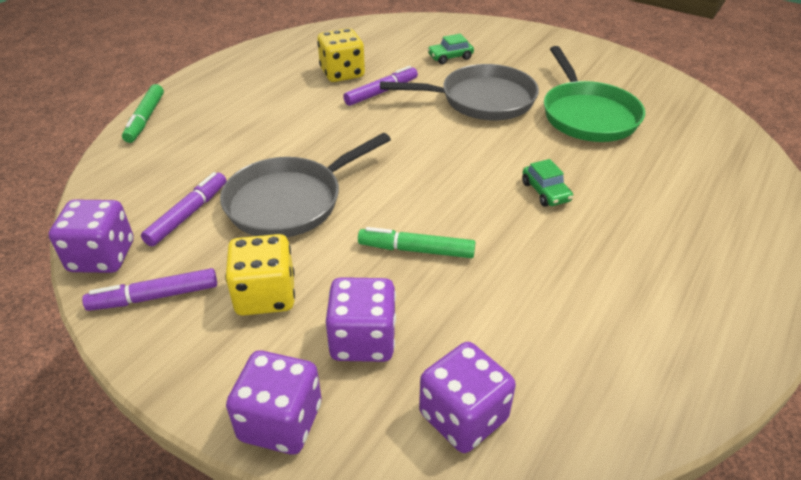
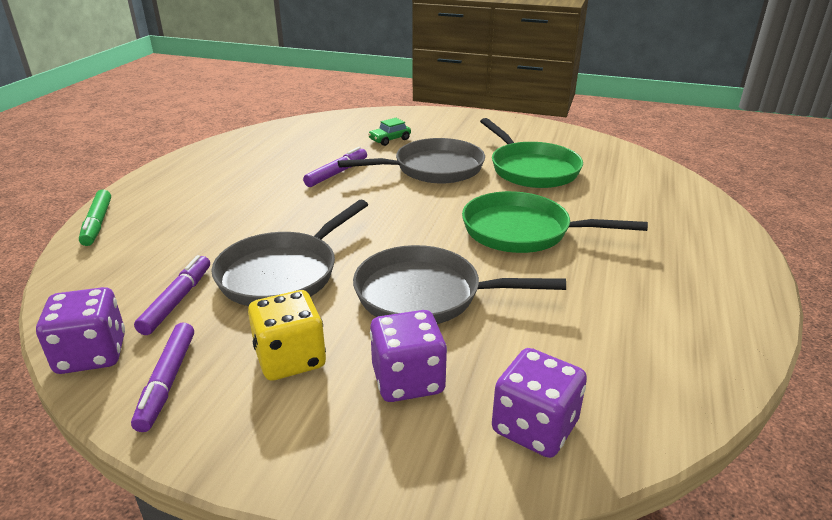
camera: 15 degrees left, 10 degrees down
purple marker [82,268,217,311] -> purple marker turned 60 degrees counterclockwise [131,323,194,432]
purple dice [226,351,322,454] -> none
yellow dice [317,28,365,82] -> none
green marker [358,227,475,258] -> grey pan [353,245,566,324]
green car [522,159,573,207] -> green pan [462,191,648,253]

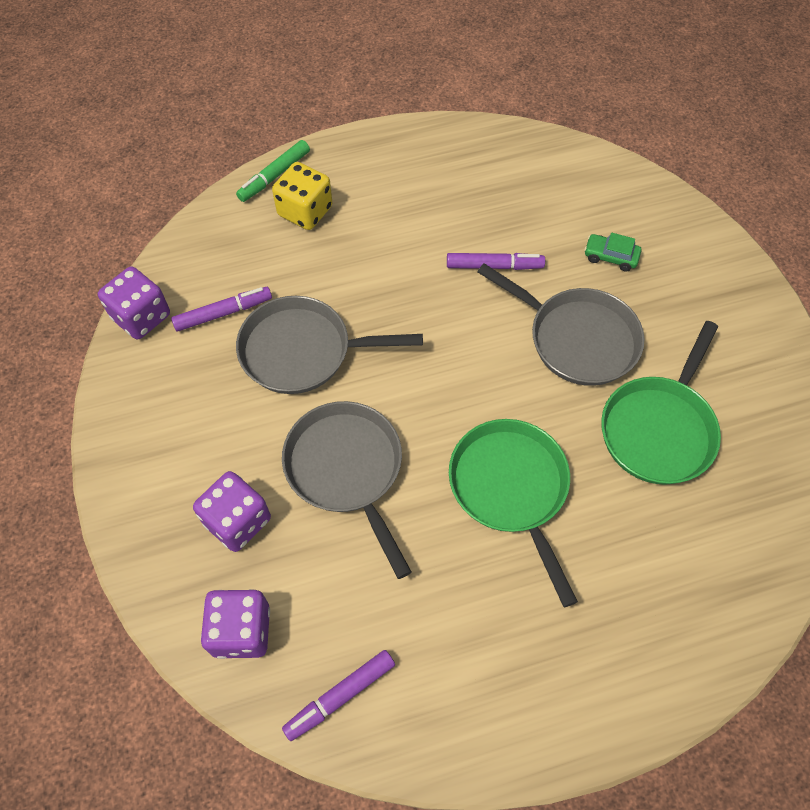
camera: 55 degrees right, 30 degrees up
purple marker [131,323,194,432] -> purple marker moved to [282,650,395,741]
yellow dice [248,290,326,381] -> yellow dice moved to [272,162,333,230]

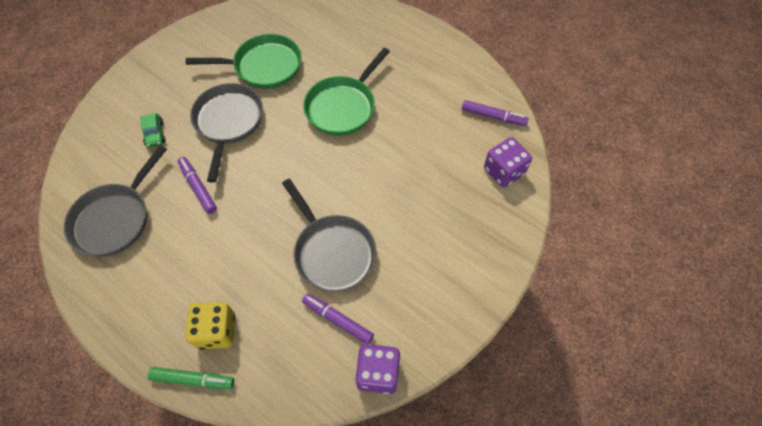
camera: 125 degrees left, 0 degrees up
purple dice [193,471,271,552] -> none
grey pan [282,401,411,579] -> grey pan moved to [64,145,167,257]

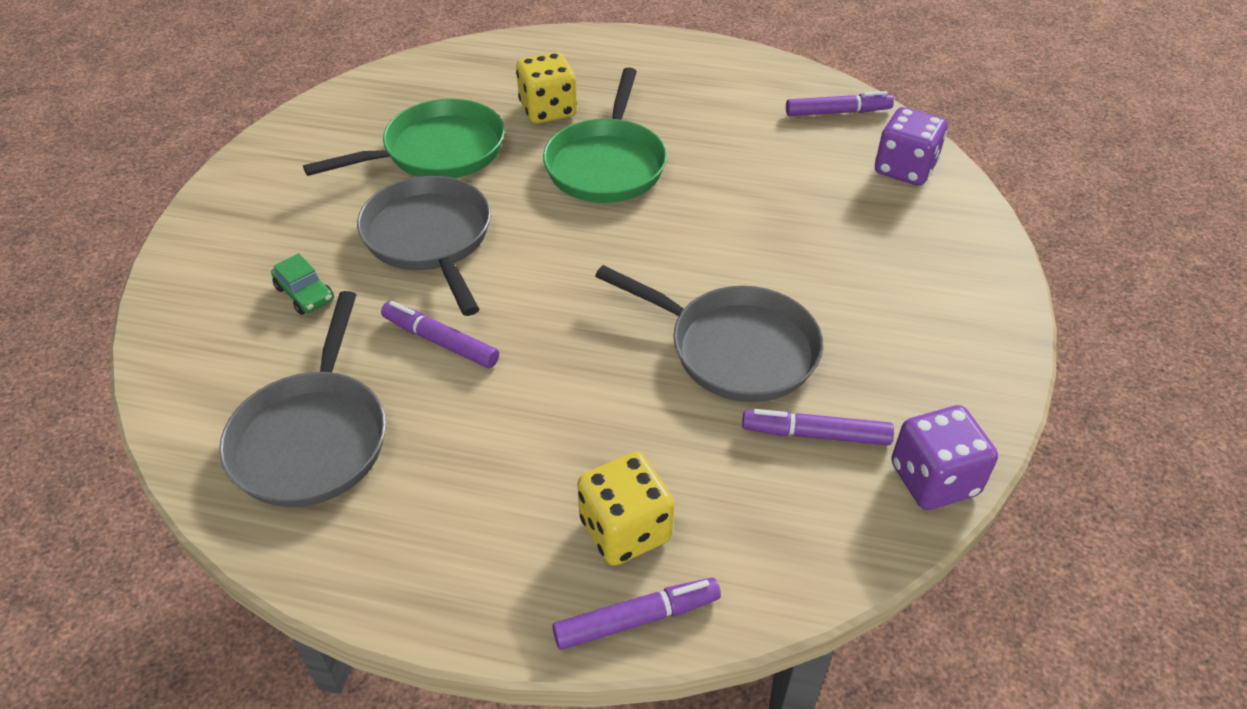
camera: 25 degrees left, 15 degrees down
green marker [147,367,234,389] -> purple marker [552,578,721,650]
none -> yellow dice [516,52,577,124]

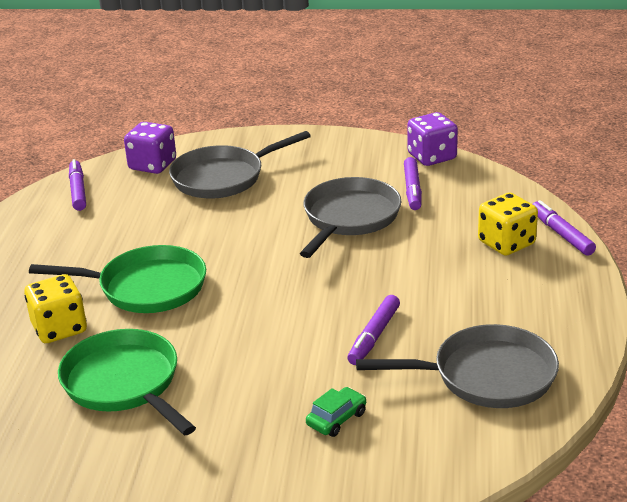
camera: 95 degrees left, 15 degrees down
grey pan [357,176,491,316] -> grey pan moved to [169,131,311,198]

